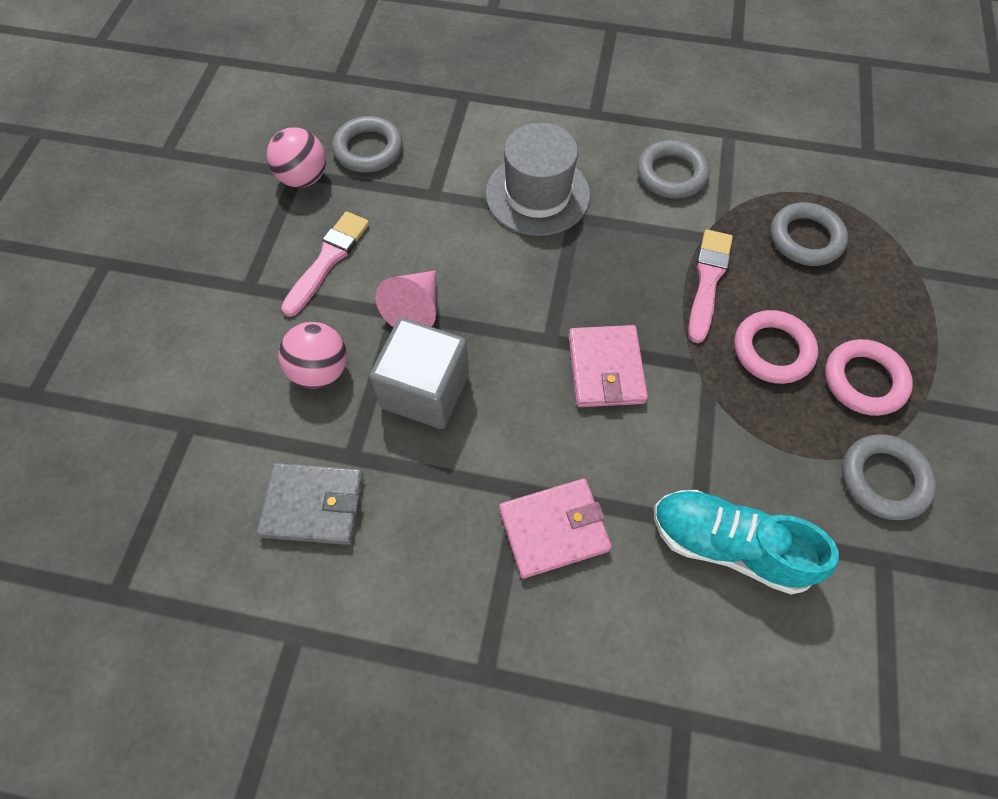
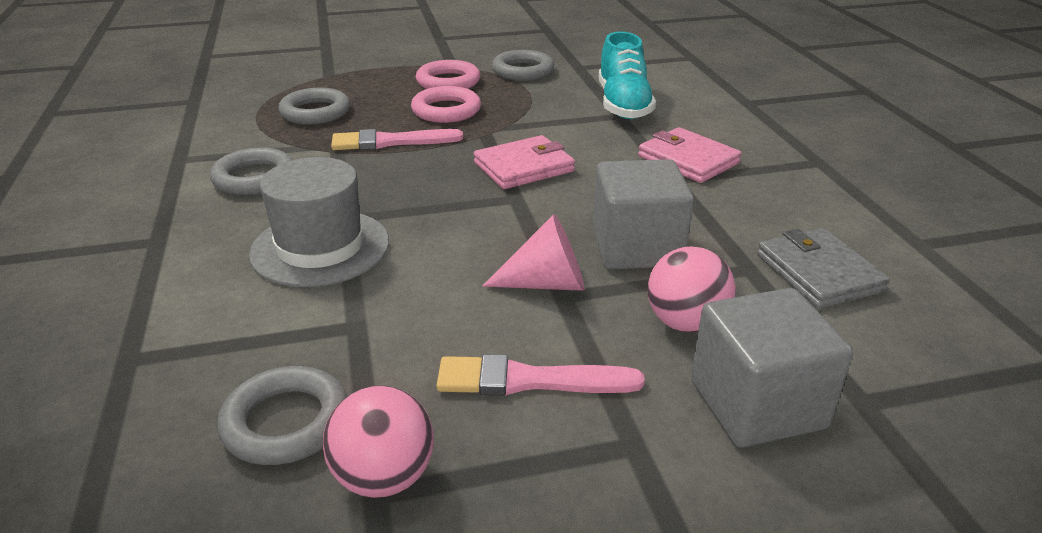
camera: 115 degrees left, 30 degrees down
none -> grey cube [691,288,853,448]

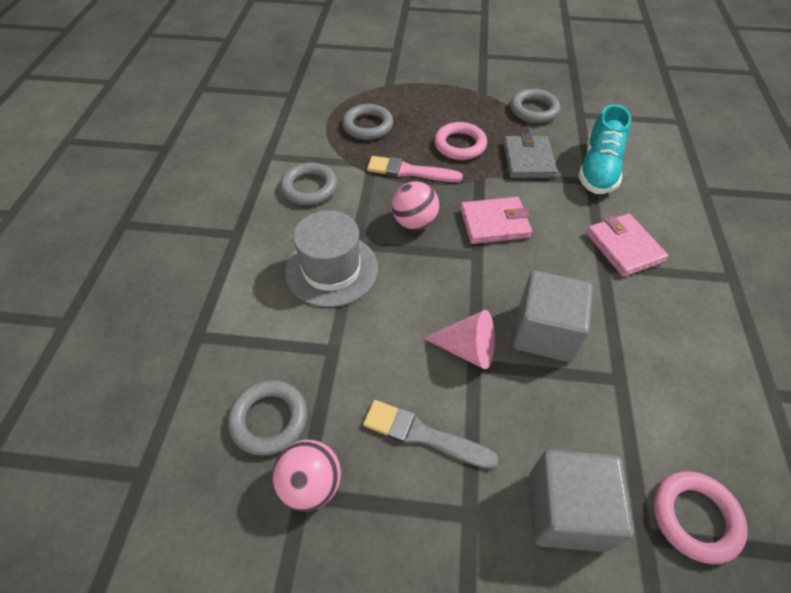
camera: 20 degrees right, 20 degrees up
pink ring [416,60,480,89] -> pink ring moved to [653,471,748,564]
pink brush [436,354,645,396] -> grey brush [363,400,499,469]
pink ball [648,247,736,333] -> pink ball moved to [392,181,439,230]
grey wallet [757,228,890,308] -> grey wallet moved to [503,133,557,178]

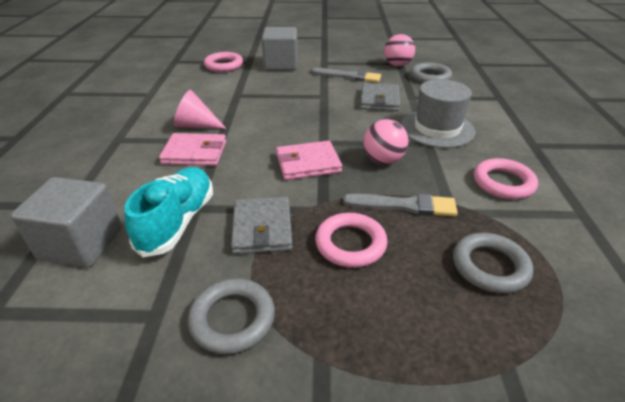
camera: 175 degrees right, 15 degrees down
grey ring [280,162,337,205] -> pink ring [474,158,538,199]
pink brush [367,156,463,182] -> grey brush [343,194,458,216]
pink cone [423,310,495,369] -> pink cone moved to [174,90,227,129]
grey cube [513,271,593,362] -> grey cube moved to [11,177,122,268]
pink wallet [586,213,668,277] -> pink wallet turned 60 degrees counterclockwise [159,133,226,166]
none -> grey wallet [360,83,400,111]

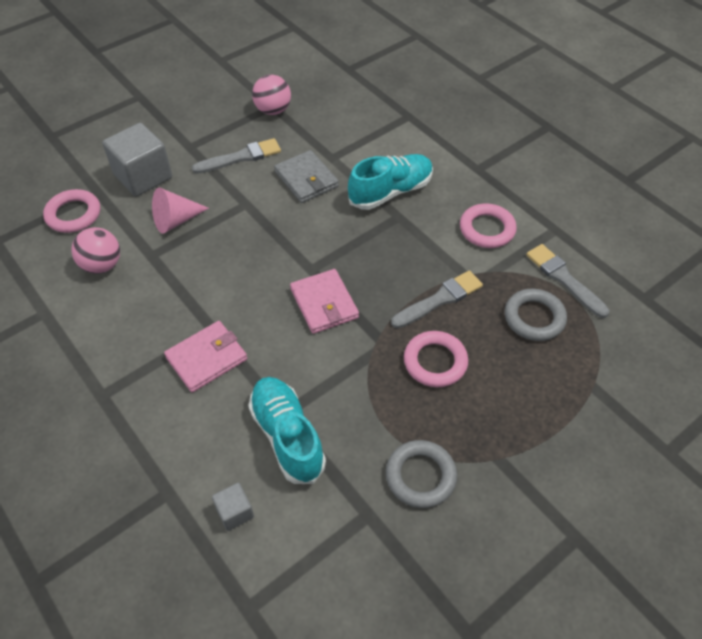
camera: 40 degrees left, 15 degrees up
grey cube [11,177,122,268] -> grey cube [212,483,254,531], size x0.49
pink cone [174,90,227,129] -> pink cone moved to [152,188,209,234]
grey wallet [231,197,293,254] -> none
pink wallet [276,141,342,180] -> pink wallet turned 60 degrees counterclockwise [290,269,359,334]
pink ball [363,119,408,164] -> pink ball moved to [71,227,120,274]
grey hat [401,79,475,148] -> turquoise shoe [348,154,433,210]
grey ring [410,62,452,83] -> none
none -> grey brush [526,244,609,318]

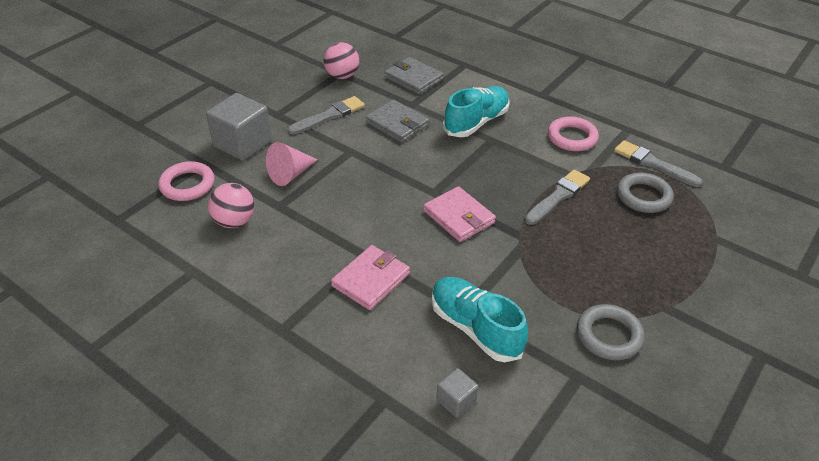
camera: 15 degrees left, 10 degrees down
pink ring [404,331,468,387] -> none
none -> grey wallet [385,57,443,94]

